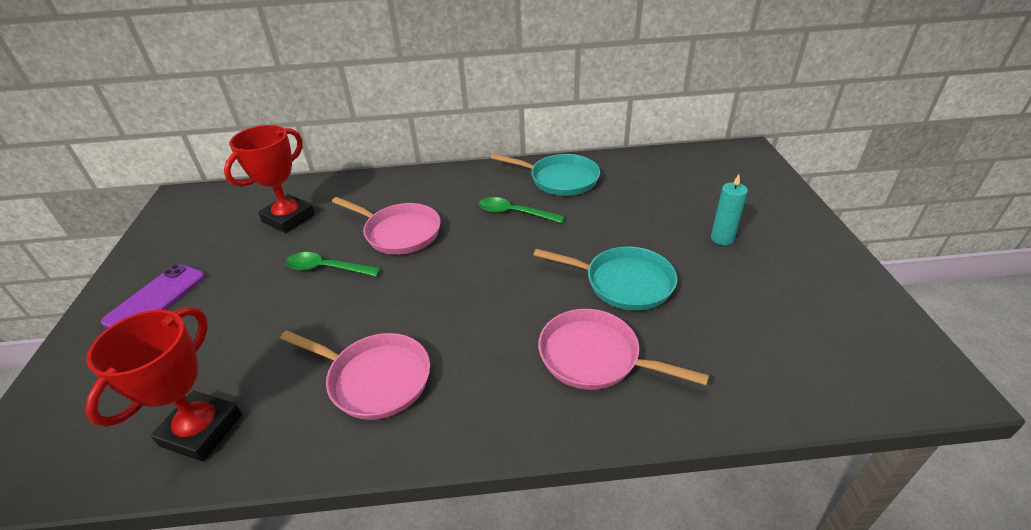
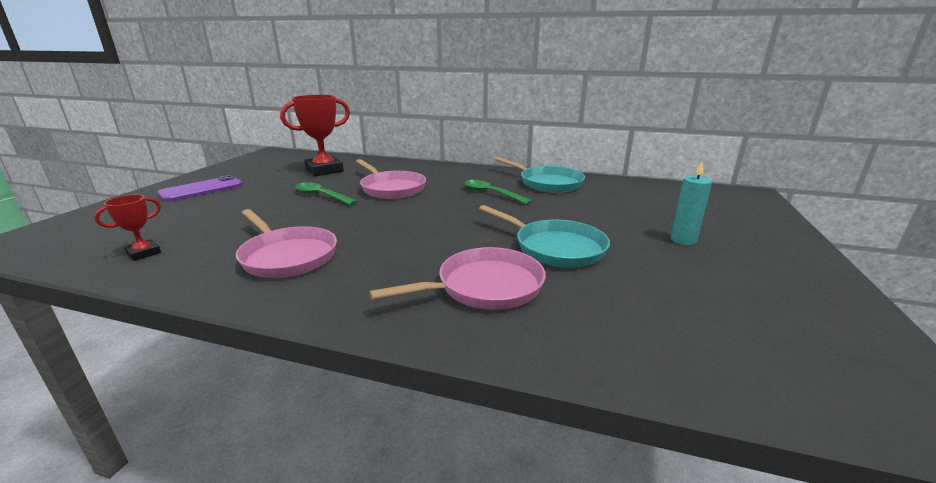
camera: 20 degrees right, 15 degrees down
red trophy [85,307,242,462] -> red trophy [94,194,161,261], size x0.50
pink pan [538,309,709,390] -> pink pan turned 105 degrees clockwise [369,247,546,310]

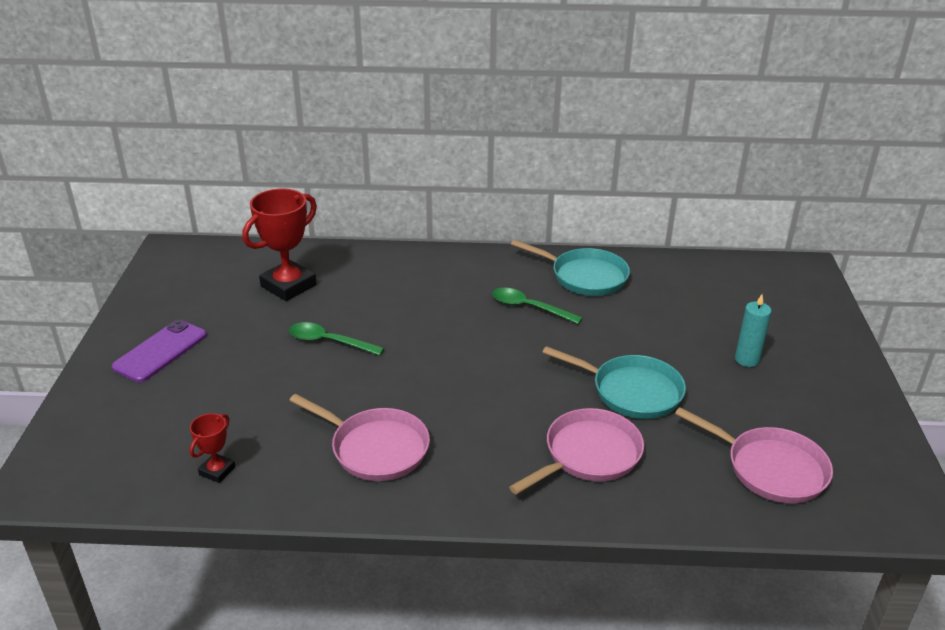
camera: 15 degrees left, 10 degrees up
pink pan [356,159,426,199] -> pink pan moved to [675,407,833,503]

